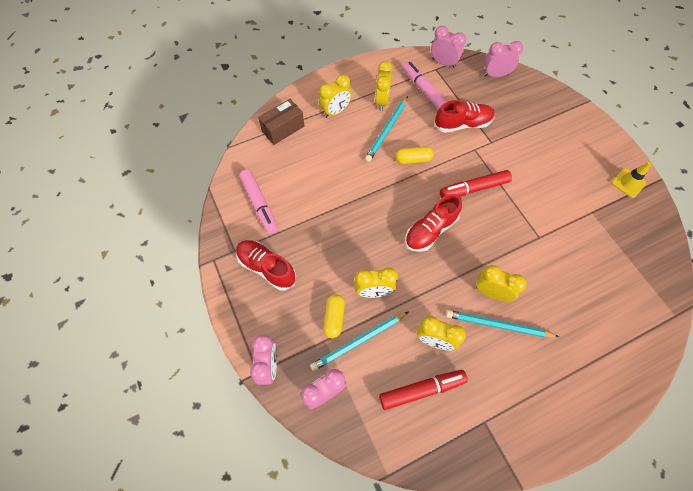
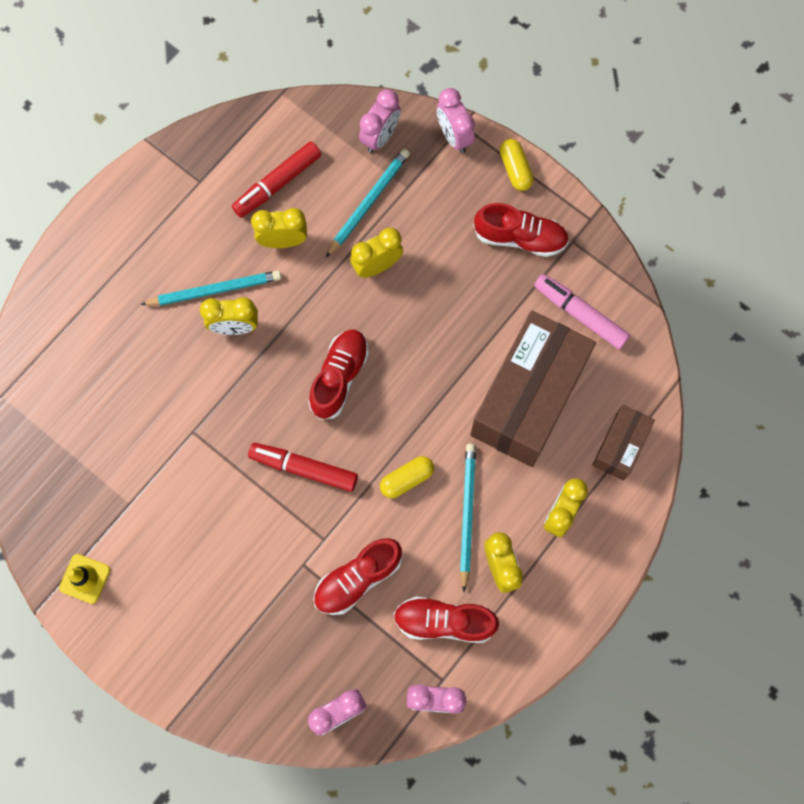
camera: 155 degrees right, 10 degrees up
yellow capsule [323,294,345,339] -> yellow capsule moved to [500,139,534,191]
pink marker [402,61,448,110] -> red shoe [394,597,499,643]
red marker [440,170,512,198] -> red marker turned 120 degrees counterclockwise [248,443,358,492]
none -> brown box [470,310,596,467]

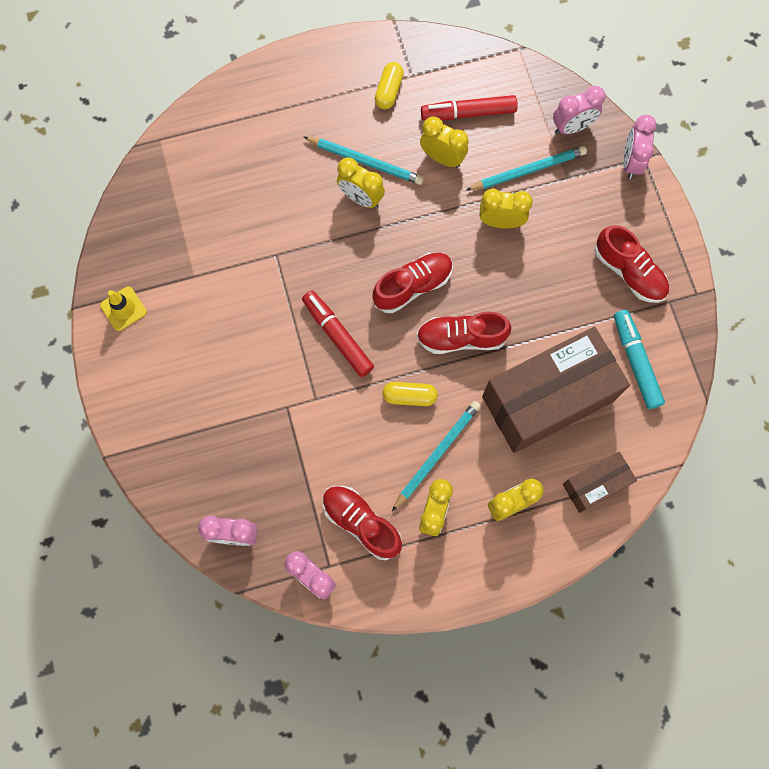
camera: 35 degrees right, 0 degrees up
red shoe [313,538,402,615] -> red shoe moved to [416,312,512,354]
yellow capsule [500,139,534,191] -> yellow capsule moved to [375,62,404,109]
pink marker [534,274,630,350] -> turquoise marker [614,310,665,409]

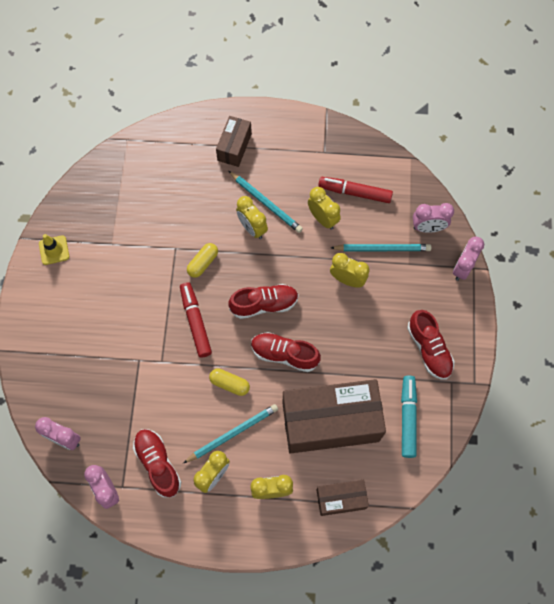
camera: 20 degrees right, 5 degrees down
yellow capsule [375,62,404,109] -> yellow capsule moved to [187,243,218,278]
none -> brown box [216,116,252,167]

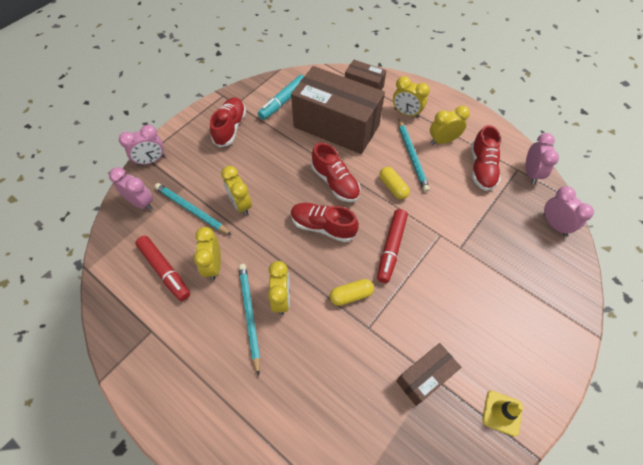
camera: 145 degrees left, 10 degrees down
turquoise pencil [183,404,278,463] -> turquoise pencil turned 105 degrees counterclockwise [398,119,430,192]
brown box [216,116,252,167] -> brown box moved to [396,343,461,406]

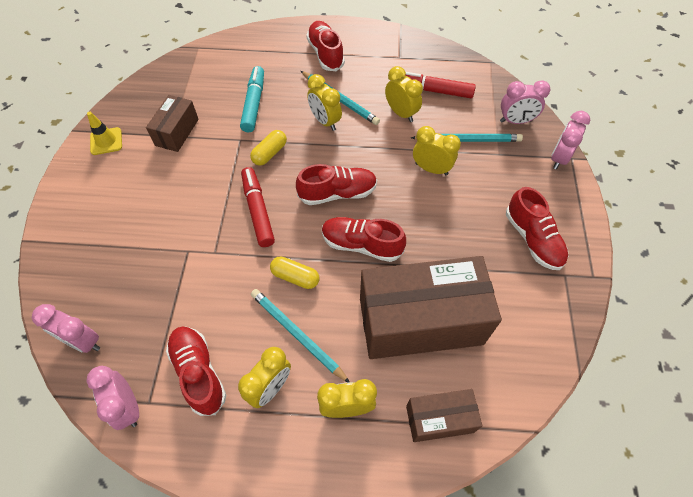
camera: 145 degrees right, 0 degrees up
turquoise marker [258,75,305,120] -> turquoise marker moved to [240,66,264,132]
none -> red shoe [306,21,345,71]

